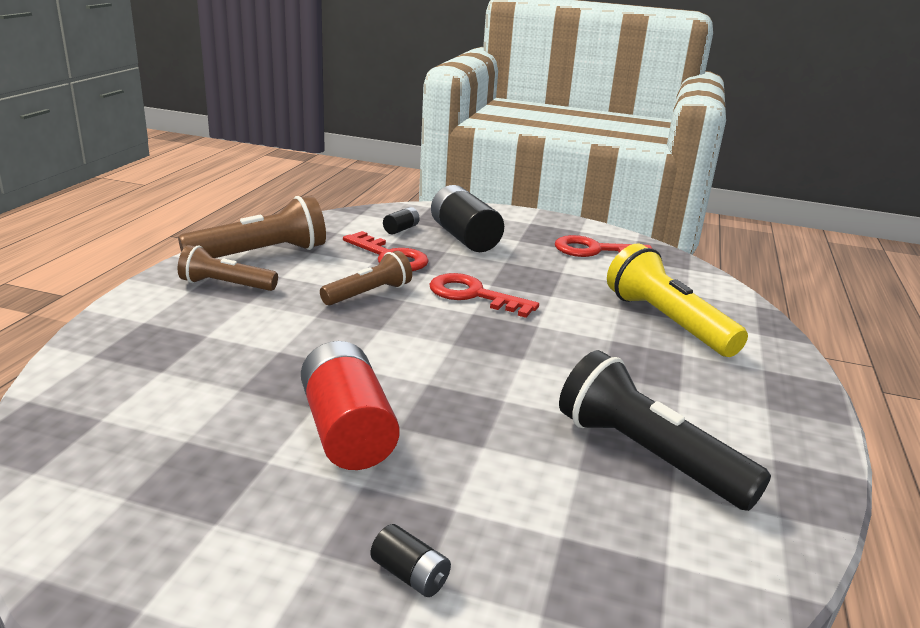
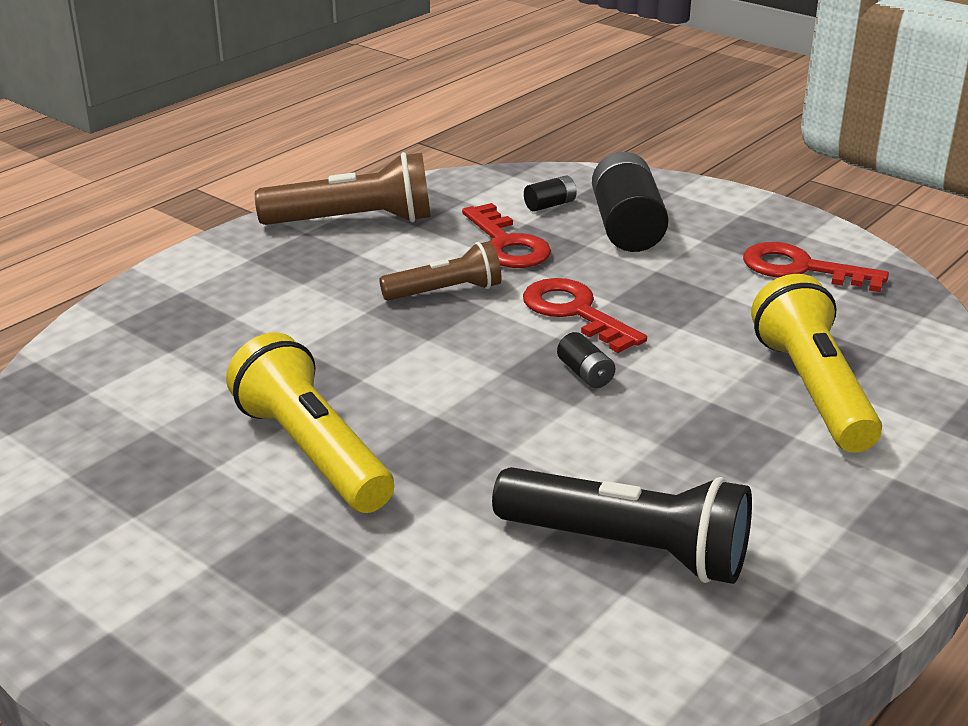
camera: 25 degrees right, 5 degrees up
brown flashlight [178,245,278,291] -> none
red battery [301,341,400,470] -> yellow flashlight [226,332,394,513]
black battery [371,524,451,597] -> black battery moved to [557,332,615,388]
black flashlight [559,350,771,511] -> black flashlight turned 135 degrees clockwise [492,467,752,584]

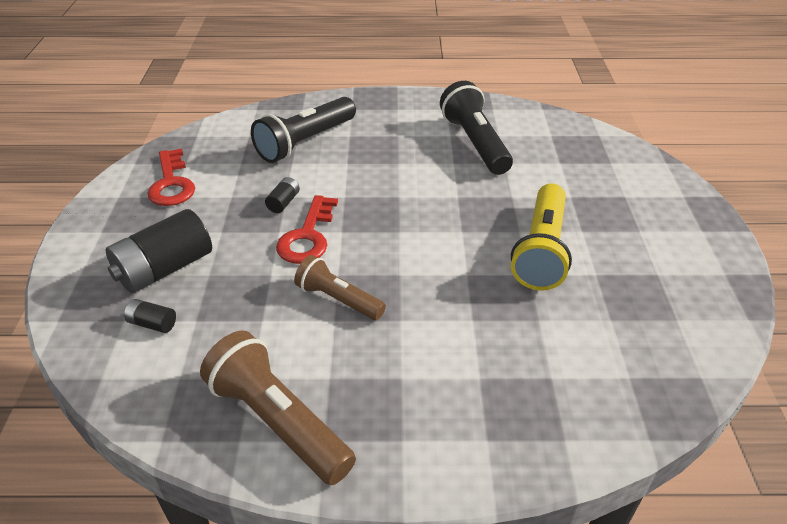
camera: 130 degrees left, 10 degrees up
red key [462,203,551,268] -> none
black battery [557,332,615,388] -> black battery moved to [265,177,300,213]
yellow flashlight [751,274,882,452] -> black flashlight [251,97,356,163]

